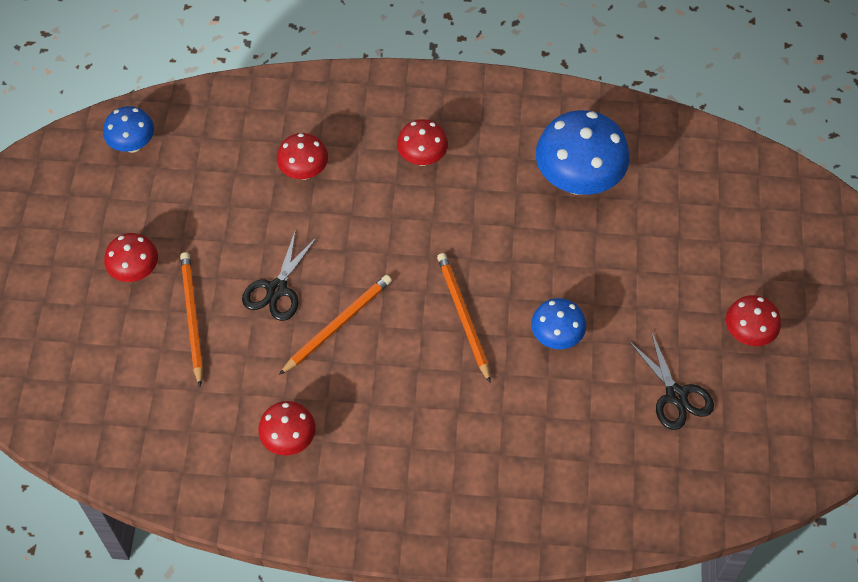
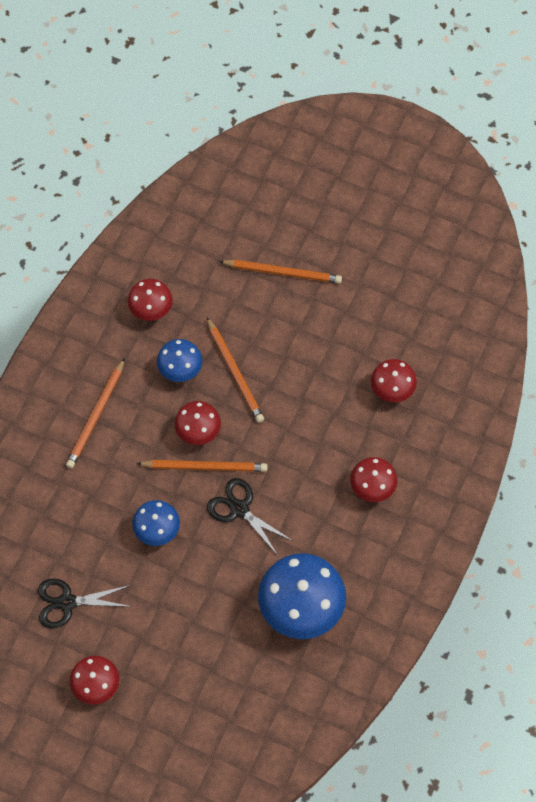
camera: 110 degrees right, 5 degrees up
blue mushroom [103,106,154,153] -> blue mushroom moved to [157,339,202,382]
red mushroom [104,233,158,282] -> red mushroom moved to [174,401,221,445]
black scissors [242,229,318,321] -> black scissors moved to [207,478,293,554]
none -> orange pencil [66,358,125,468]

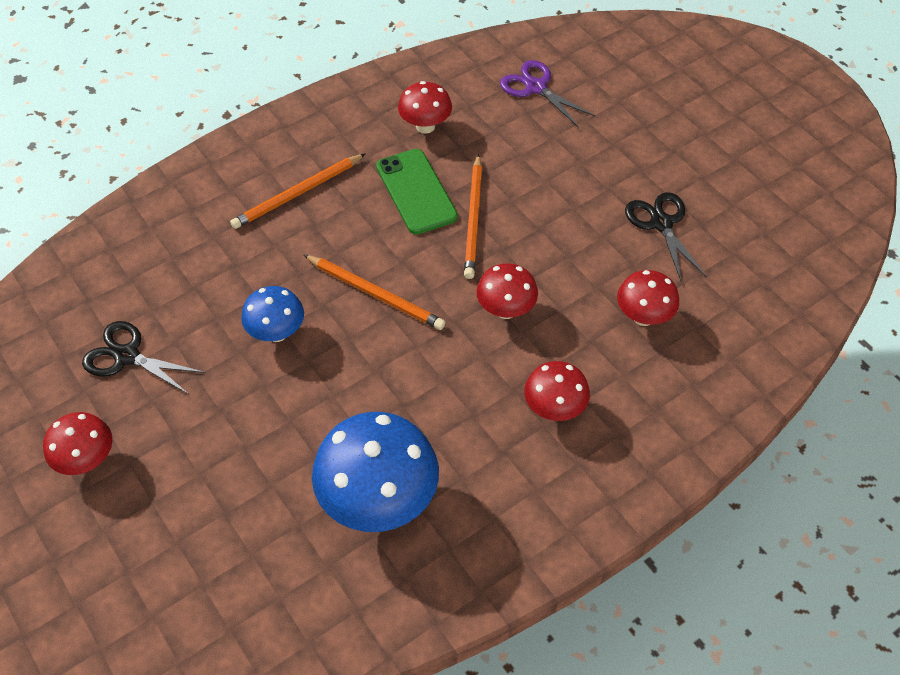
camera: 30 degrees right, 10 degrees down
blue mushroom [157,339,202,382] -> green phone [376,149,458,235]
red mushroom [174,401,221,445] -> red mushroom moved to [476,263,538,319]
black scissors [207,478,293,554] -> black scissors moved to [625,192,707,283]
orange pencil [219,260,342,284] -> none
none -> purple scissors [500,60,595,128]

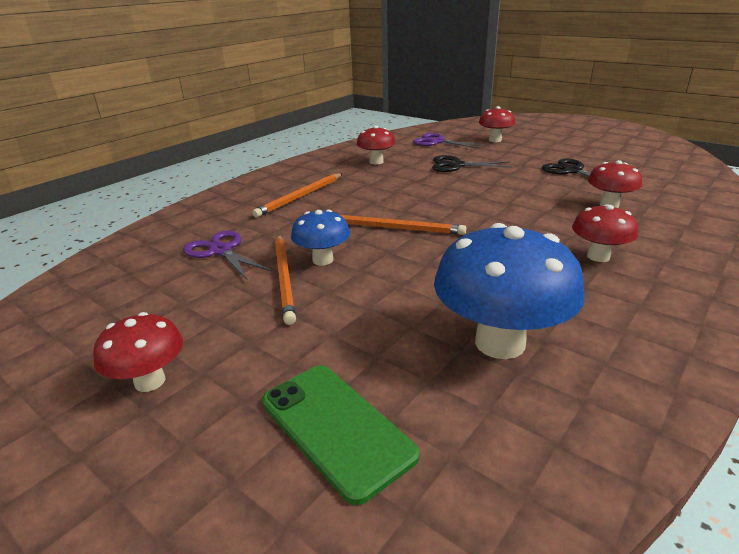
camera: 15 degrees left, 25 degrees down
black scissors [82,321,206,394] -> black scissors moved to [432,155,512,172]
green phone [376,149,458,235] -> green phone moved to [262,365,420,505]
orange pencil [464,154,482,279] -> orange pencil moved to [275,235,296,325]
red mushroom [476,263,538,319] -> red mushroom moved to [479,106,515,142]
none -> purple scissors [183,230,272,280]

